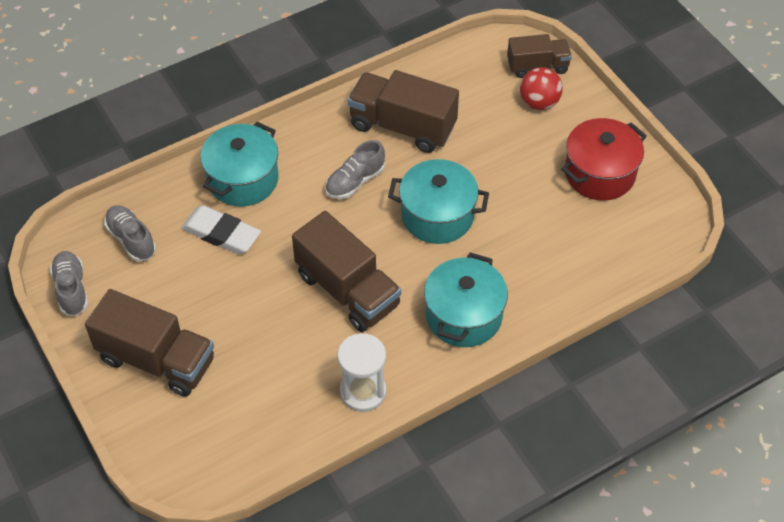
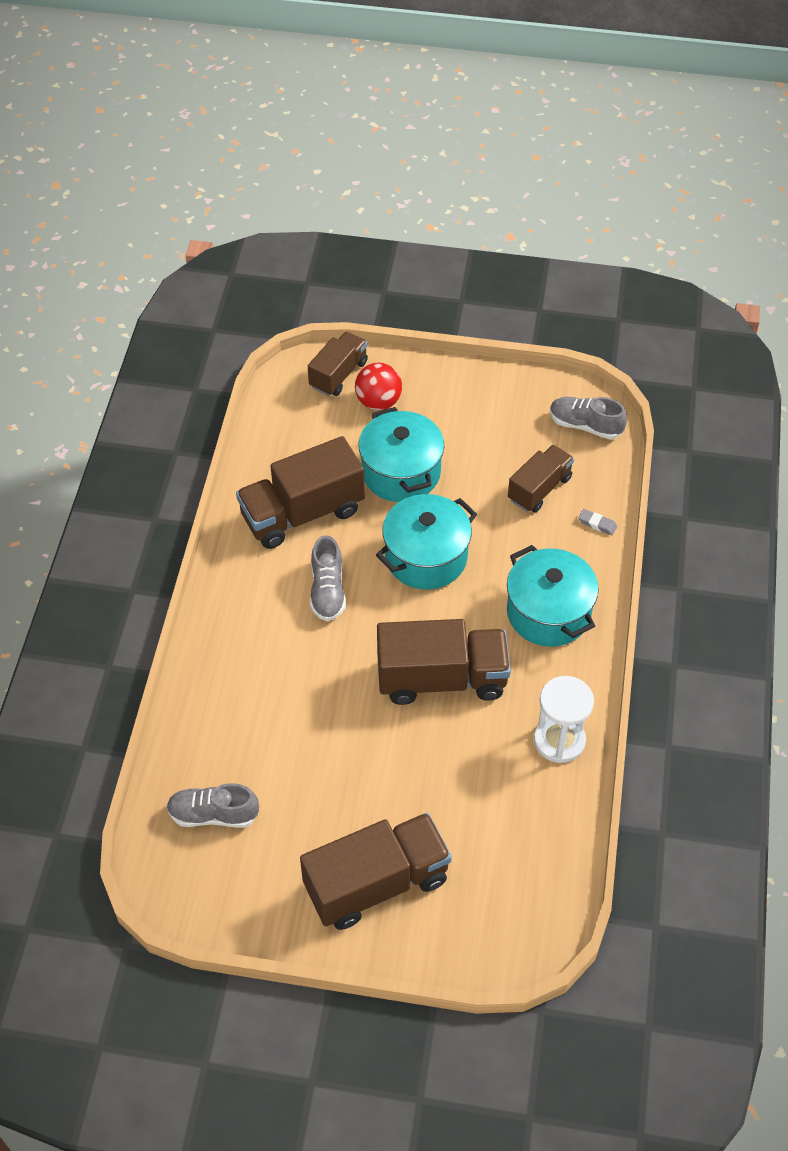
camera: 50 degrees left, 0 degrees up
grey shoe [50,251,88,316] -> grey shoe moved to [550,397,627,439]
white eraser [181,205,261,254] -> none
turquoise pot [200,122,279,207] -> turquoise pot moved to [358,407,444,502]
red pot [561,118,647,200] -> none
none -> brown truck [508,445,574,512]
none -> grey eraser [578,509,617,535]

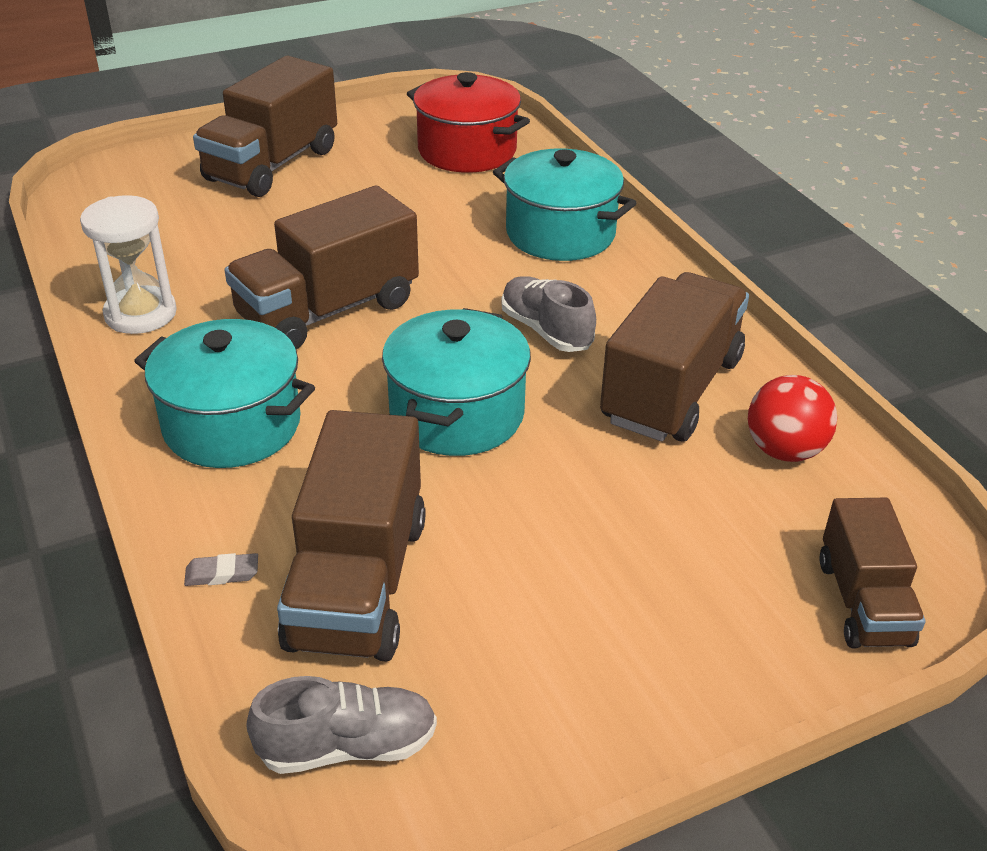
camera: 145 degrees right, 15 degrees down
grey shoe [167,783,259,828] -> red pot [407,72,530,173]
red ball [355,363,402,410] -> red ball moved to [748,375,837,462]
turquoise pot [358,407,444,502] -> turquoise pot moved to [493,148,636,261]
brown truck [508,445,574,512] -> brown truck [277,410,426,662], size x1.65

